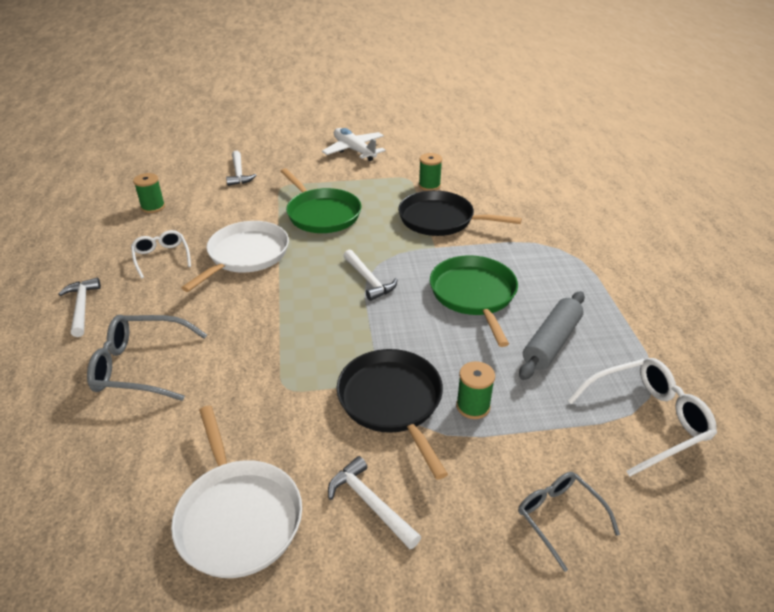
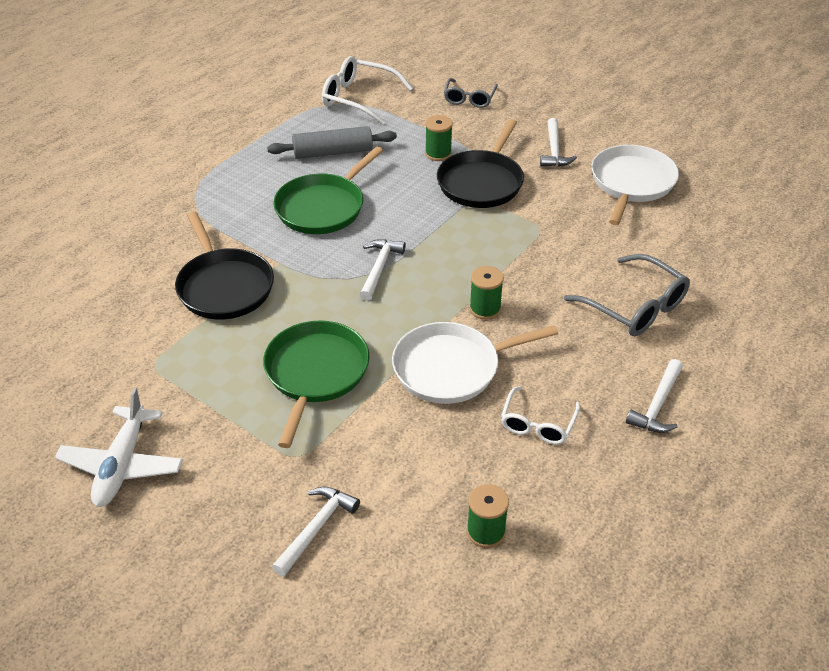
camera: 135 degrees left, 5 degrees up
green spool [419,153,442,191] -> green spool moved to [469,266,504,320]

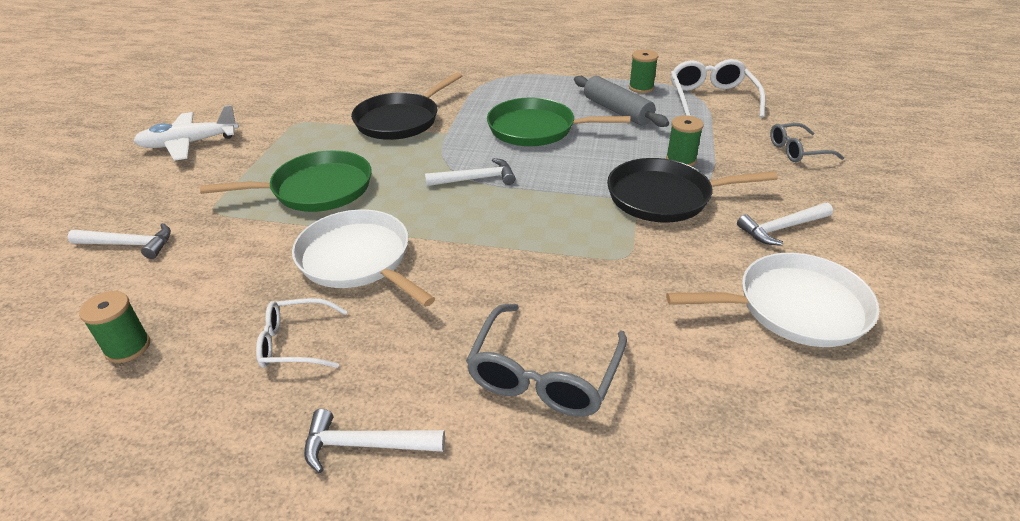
camera: 65 degrees right, 5 degrees down
green spool [469,266,504,320] -> green spool moved to [629,50,658,93]

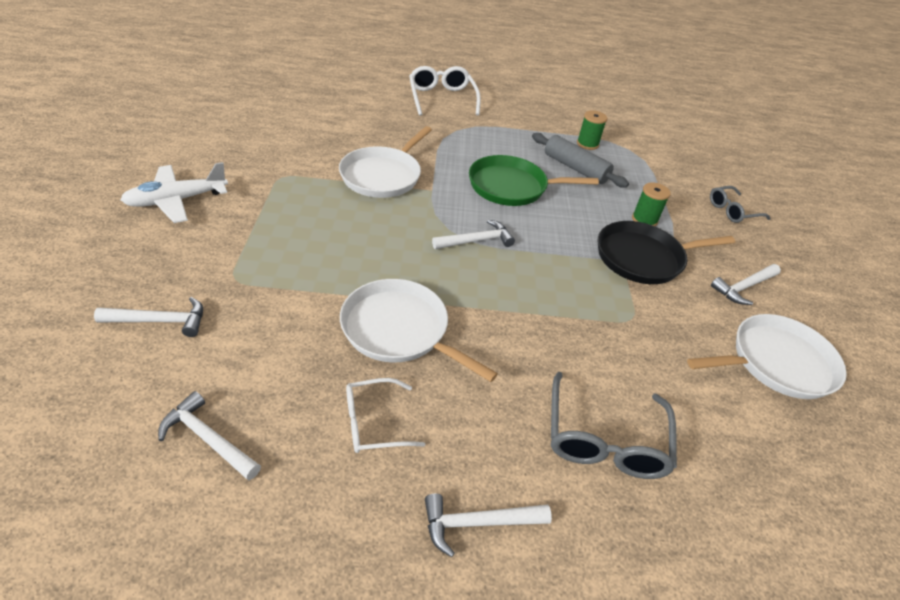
camera: 15 degrees left, 5 degrees up
green spool [79,291,150,363] -> white hammer [158,391,261,480]
green pan [200,150,372,212] -> none
black pan [351,72,462,140] -> white pan [339,126,432,198]
white glasses [671,59,765,118] -> white glasses moved to [409,66,481,116]

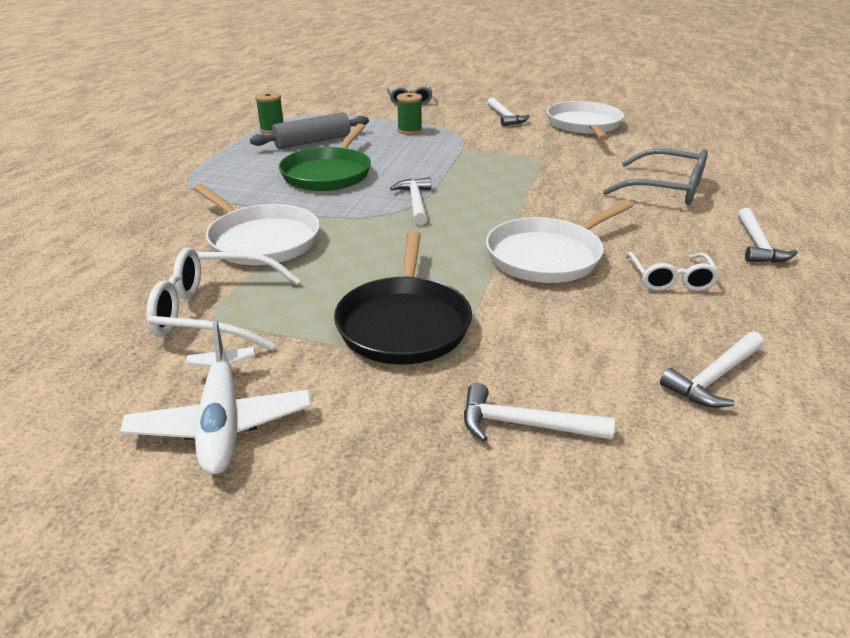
camera: 70 degrees left, 10 degrees down
white hammer [94,297,203,337] -> white hammer turned 90 degrees counterclockwise [464,383,615,442]
white glasses [409,66,481,116] -> white glasses moved to [146,247,301,350]
black pan [598,221,735,284] -> black pan moved to [334,231,472,365]

